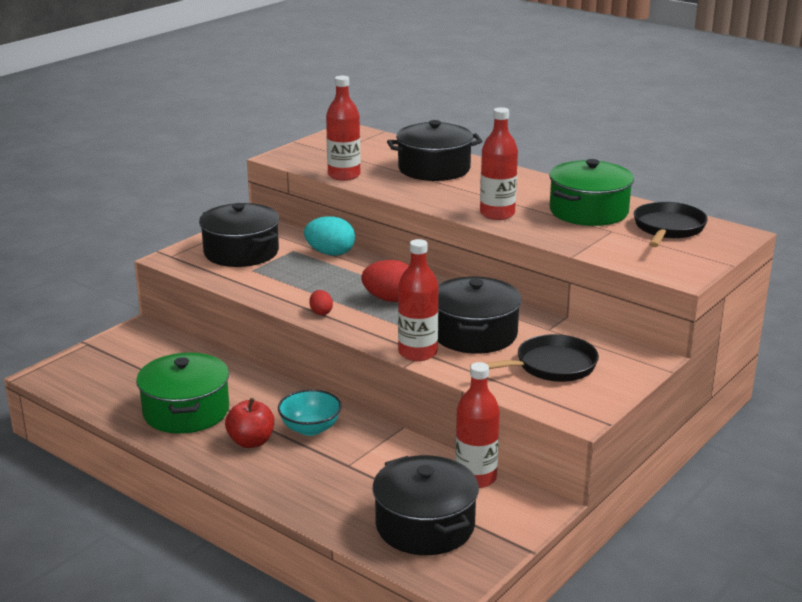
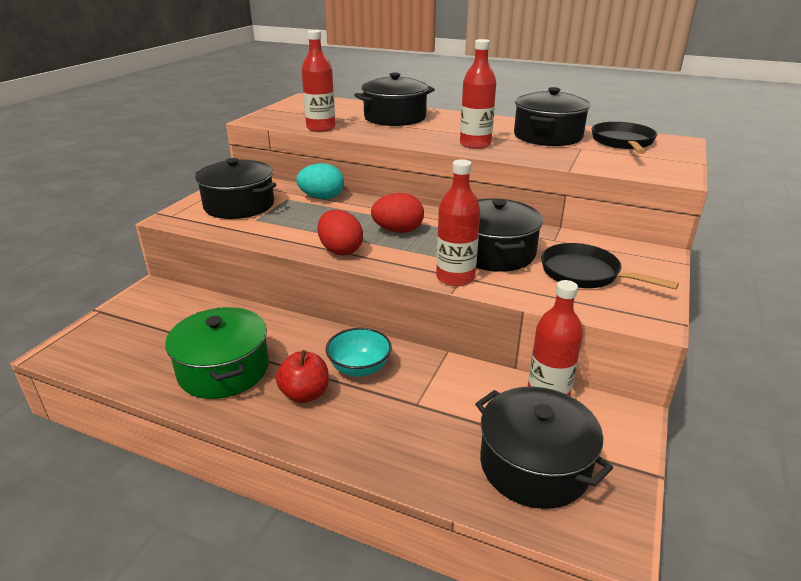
camera: 15 degrees left, 5 degrees up
red egg [309,290,333,315] -> red egg [317,209,363,255], size x1.86
black pan [470,334,599,382] -> black pan turned 105 degrees counterclockwise [541,243,679,290]
green pot [549,159,634,226] -> black pot [514,87,591,146]

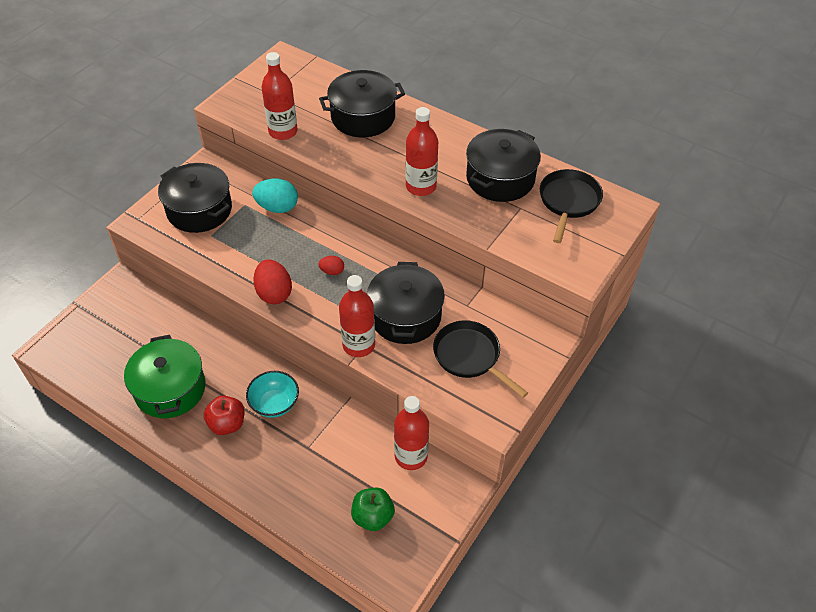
camera: 10 degrees right, 20 degrees up
red egg [371,193,424,233] -> red egg [318,256,344,275], size x0.54
black pot [476,387,613,509] -> green apple [351,488,395,531]

